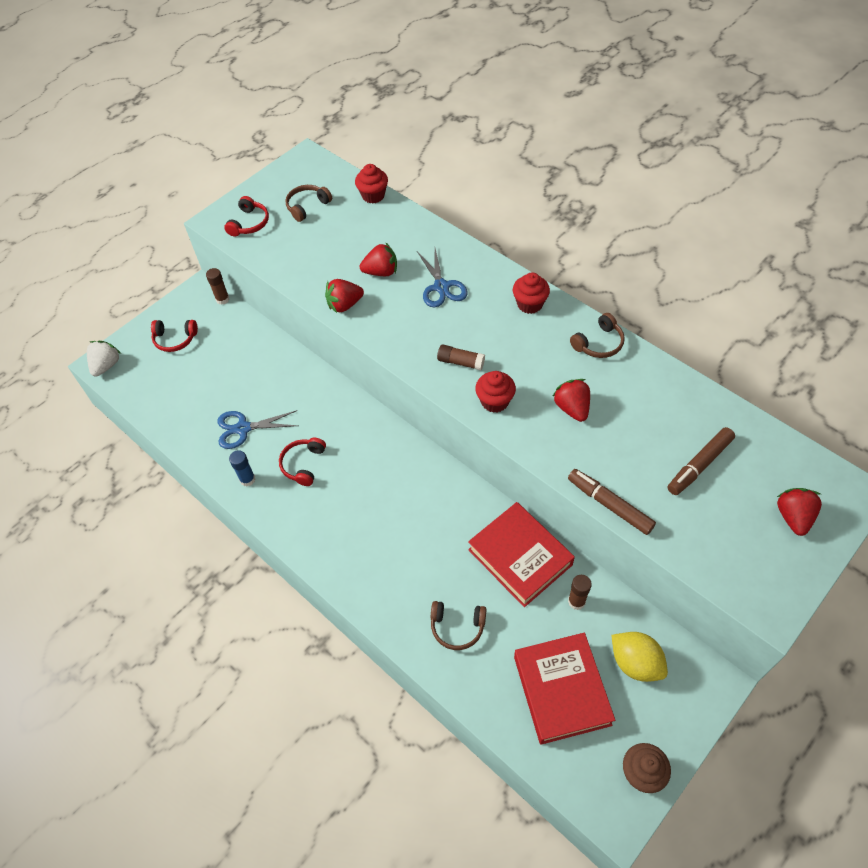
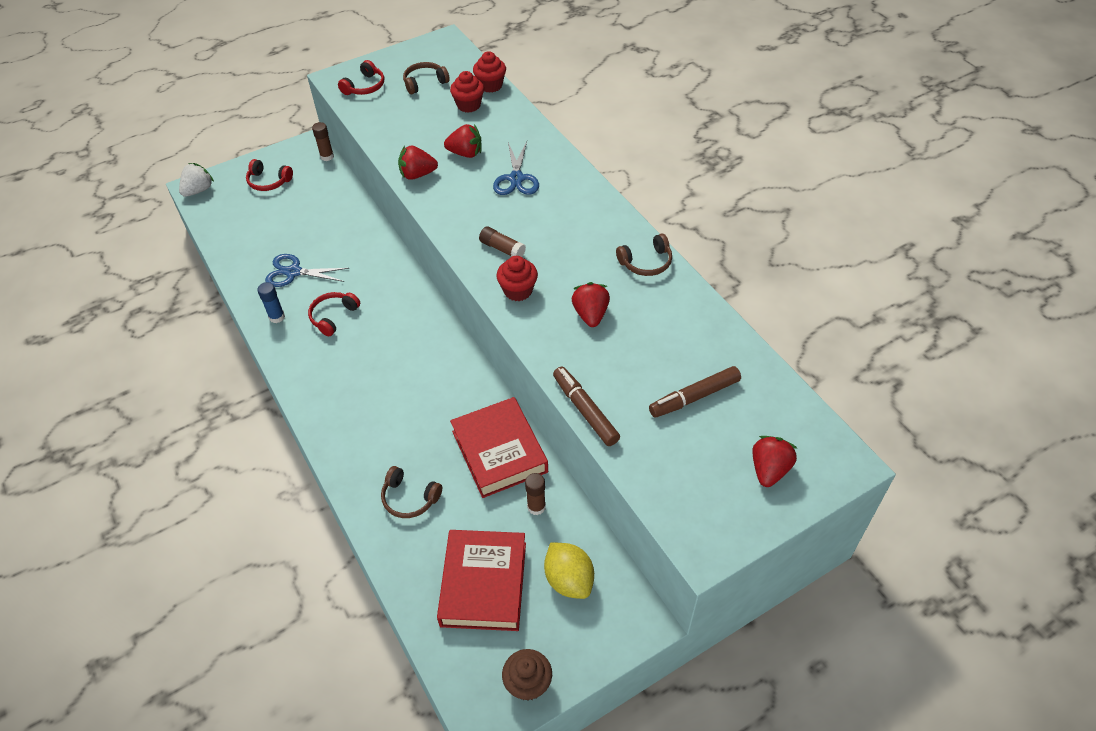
camera: 15 degrees right, 5 degrees down
red cupcake [513,272,550,314] -> red cupcake moved to [450,71,484,113]

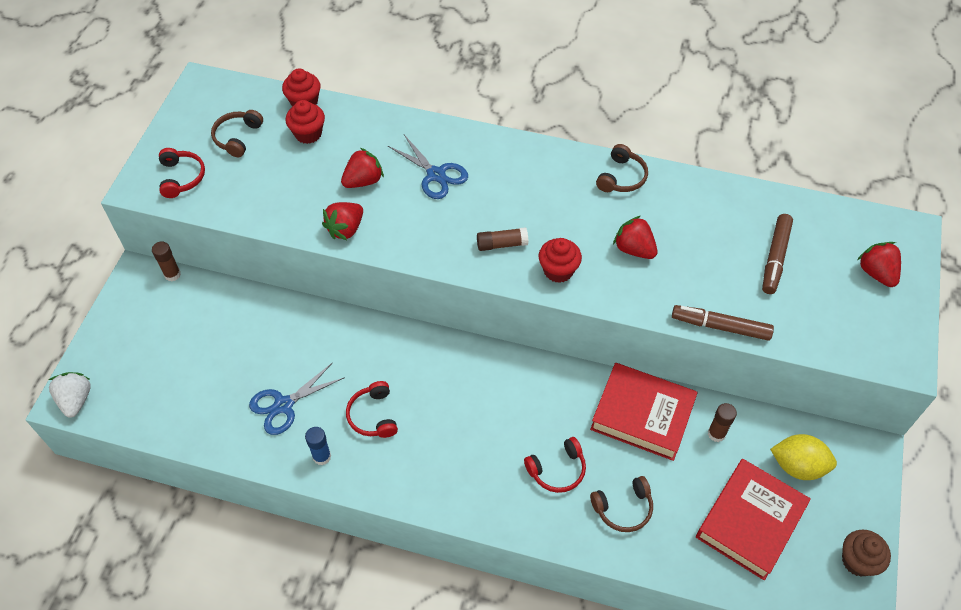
camera: 45 degrees left, 5 degrees up
red headphones [246,159,293,191] -> red headphones moved to [524,437,586,493]
red book [437,530,526,631] -> red book turned 75 degrees clockwise [696,459,811,580]

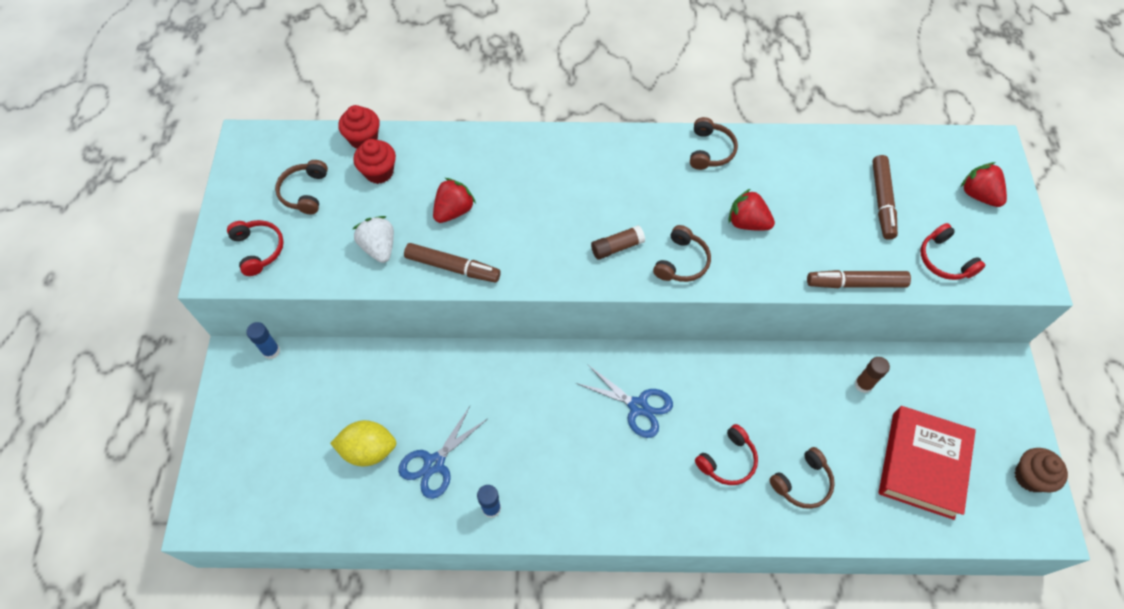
camera: 15 degrees left, 5 degrees up
white strawberry [49,372,91,418] -> white strawberry moved to [353,216,394,263]
brown glue stick [152,241,181,282] -> blue glue stick [246,322,280,359]
red strawberry [322,202,363,240] -> brown marker [404,243,501,283]
red headphones [346,381,398,438] -> red headphones moved to [921,223,986,280]
blue scissors [388,135,468,199] -> blue scissors moved to [576,365,673,438]
red cupcake [539,238,582,283] -> brown headphones [653,225,711,282]
red book [590,363,698,461] -> none
yellow lemon [770,434,837,480] -> yellow lemon moved to [330,420,396,466]

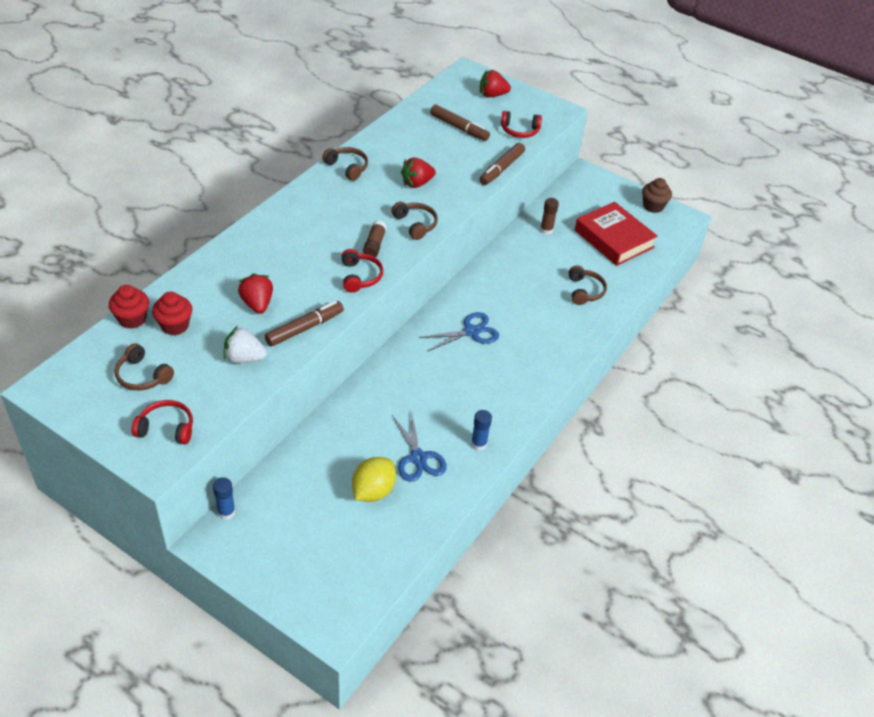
camera: 60 degrees left, 15 degrees down
red headphones [695,424,758,485] -> red headphones moved to [342,249,383,293]

